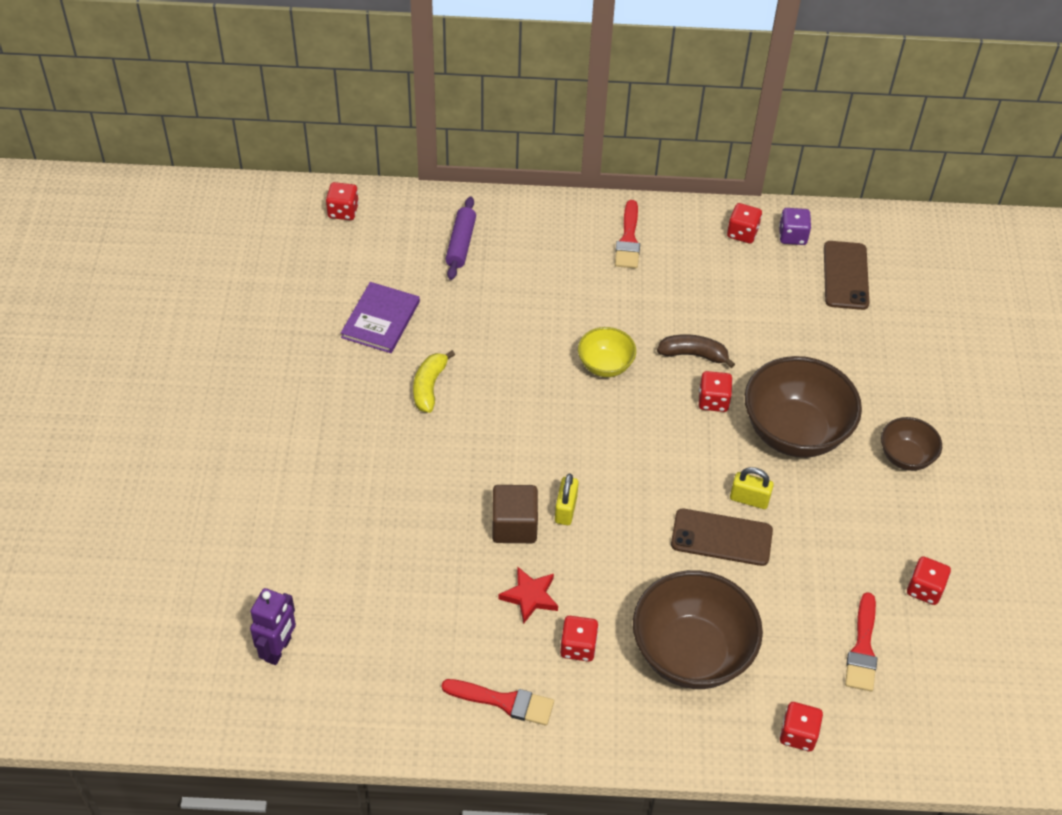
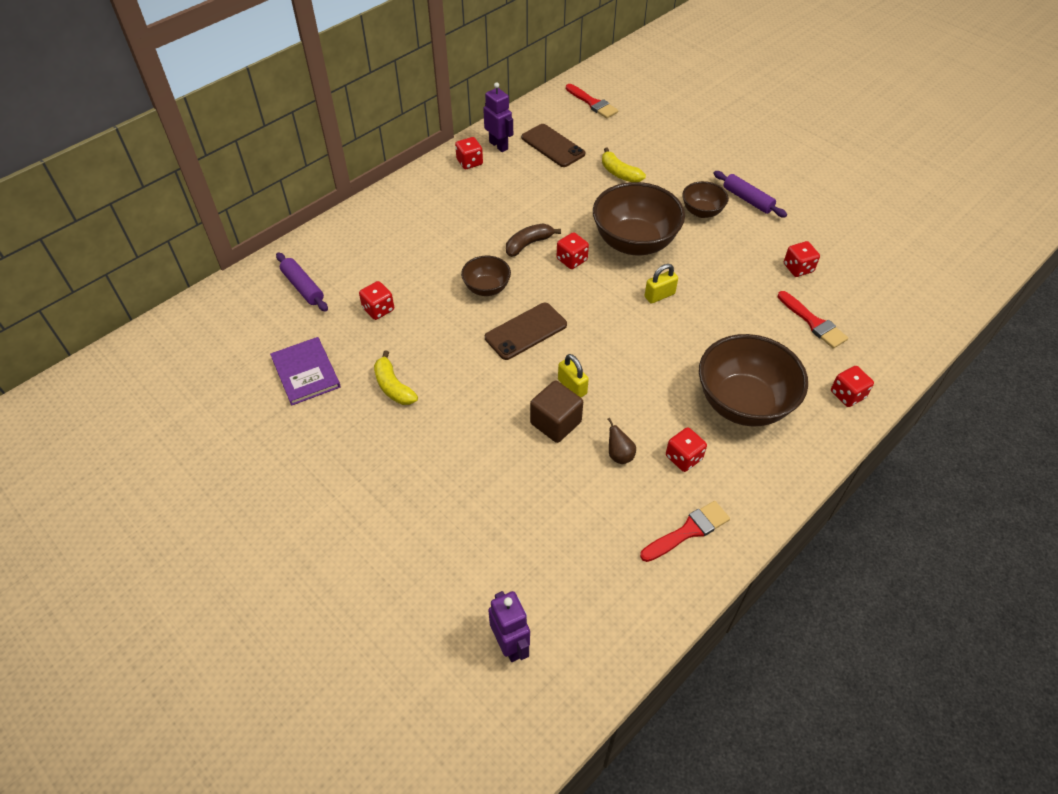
camera: 45 degrees left, 0 degrees up
red dice [326,182,359,220] -> red dice moved to [359,281,394,320]
red star [499,566,558,624] -> brown pear [607,418,636,464]
yellow bowl [578,327,636,377] -> brown bowl [461,256,511,296]
red brush [615,200,640,268] -> red brush moved to [566,84,618,119]
brown phone [671,509,773,566] -> brown phone moved to [485,303,567,360]
purple dice [779,208,811,245] -> purple robot [483,82,513,152]
none -> yellow banana [602,148,646,182]
none -> purple rolling pin [713,171,787,218]

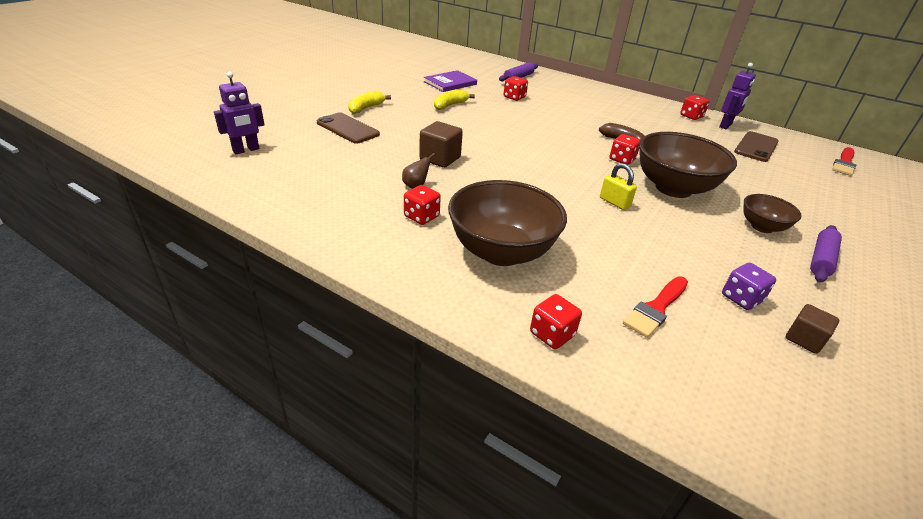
camera: 75 degrees right, 15 degrees down
brown bowl [461,256,511,296] -> none
brown phone [485,303,567,360] -> brown phone moved to [317,112,380,144]
yellow padlock [558,354,589,397] -> none
yellow banana [602,148,646,182] -> yellow banana moved to [348,91,391,114]
red brush [640,501,730,562] -> none
red dice [784,241,820,277] -> purple dice [722,263,776,310]
none -> brown cube [786,304,839,354]

